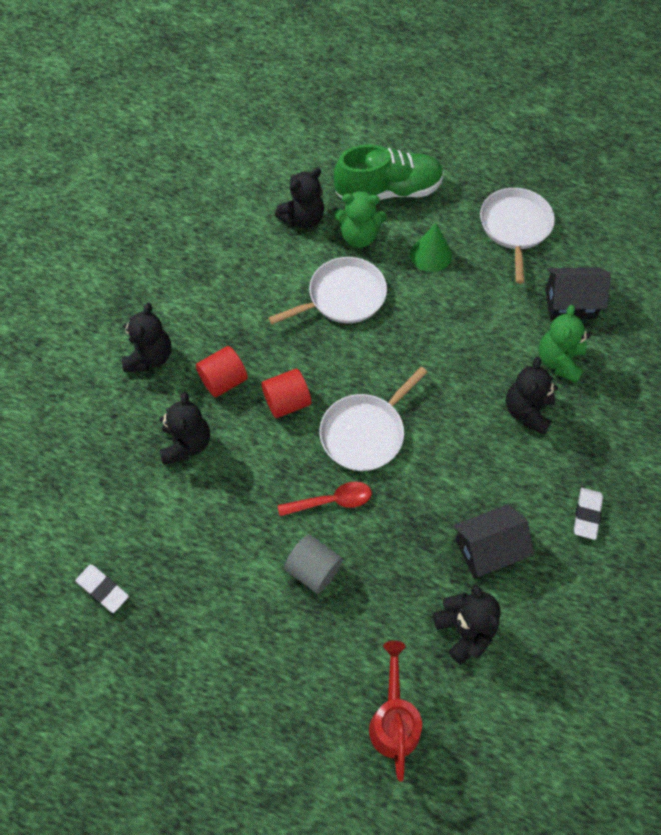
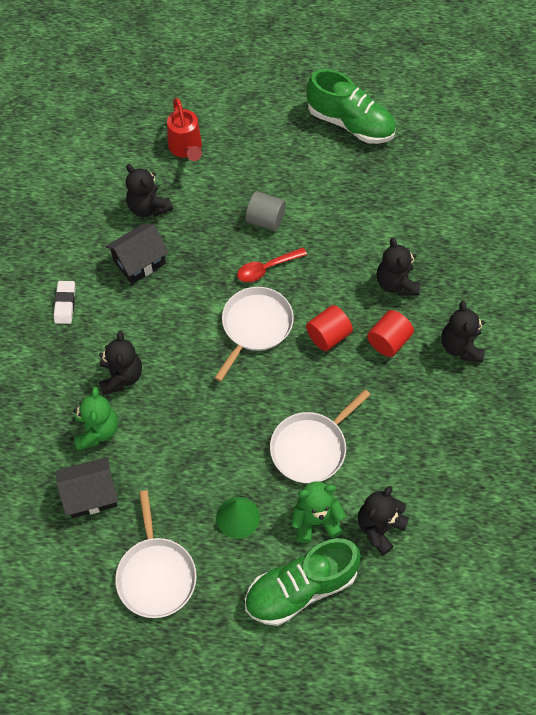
camera: 165 degrees right, 0 degrees up
white eraser [75,564,129,613] -> none
none -> green shoe [307,69,396,144]

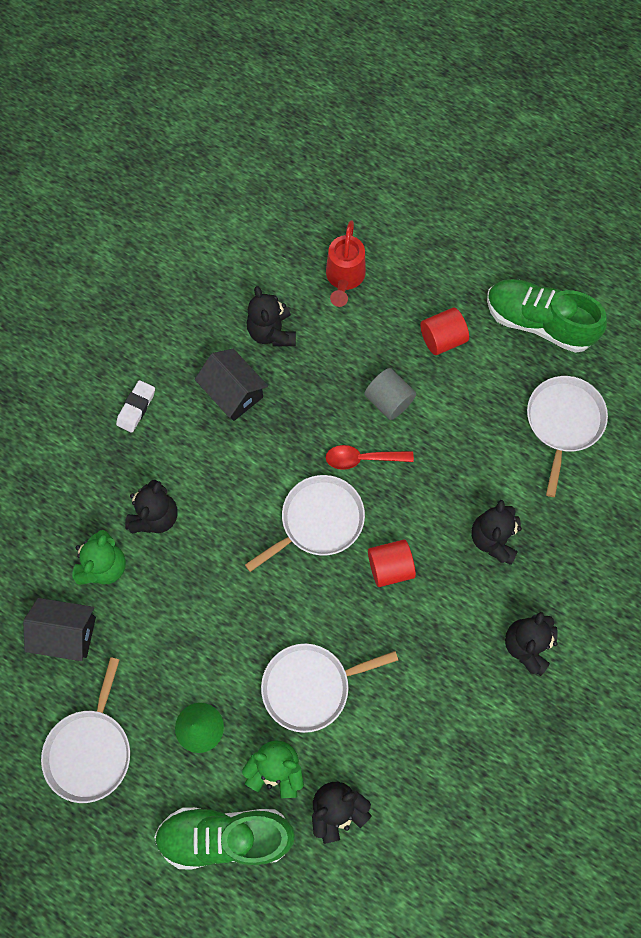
camera: 25 degrees right, 10 degrees up
black house [105,223,169,284] -> black house turned 60 degrees clockwise [195,349,268,421]
green shoe [307,69,396,144] -> green shoe turned 150 degrees clockwise [487,279,607,353]
red cylinder [367,310,414,357] -> red cylinder moved to [420,308,469,355]
none -> white pan [527,376,608,497]

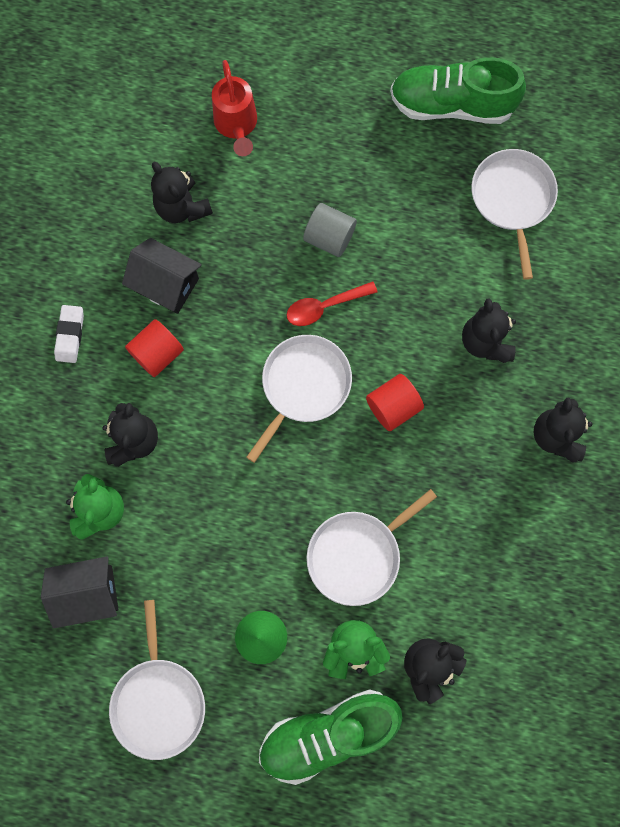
camera: 20 degrees left, 5 degrees up
red cylinder [420,308,469,355] -> red cylinder moved to [125,319,184,377]

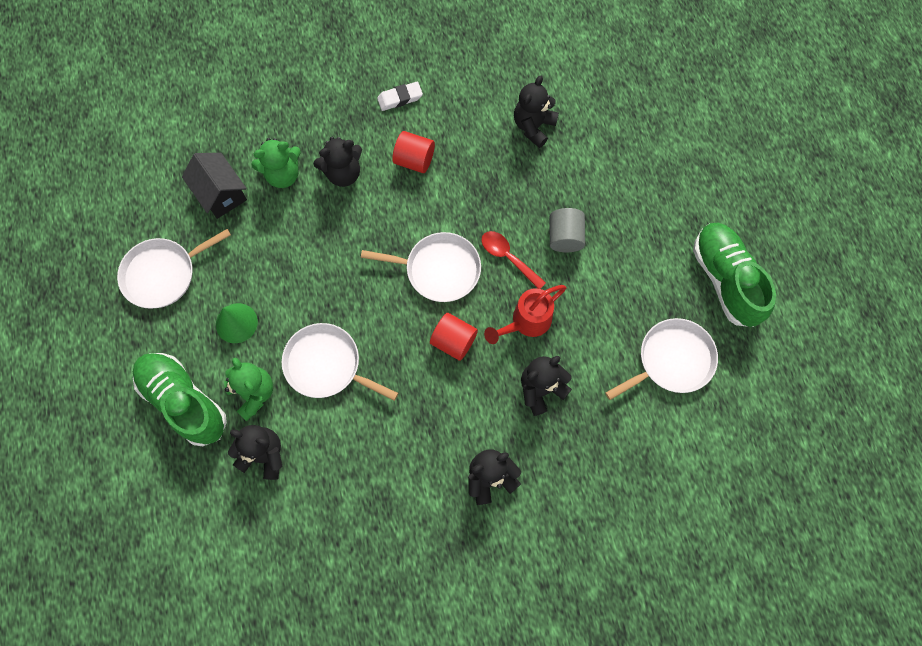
camera: 65 degrees right, 5 degrees down
black house [122,238,202,314] -> none
red watering can [212,60,257,156] -> red watering can moved to [484,285,566,344]

